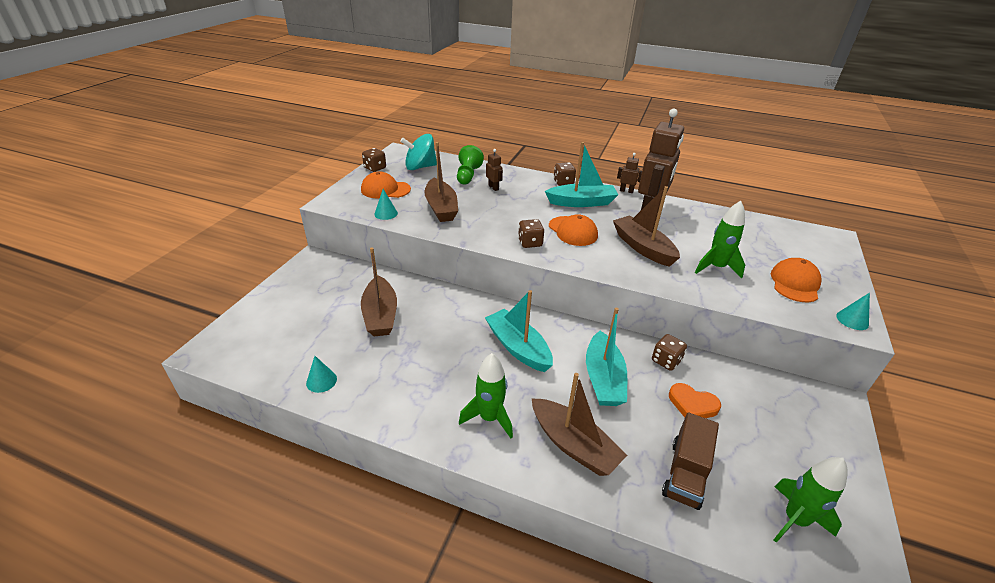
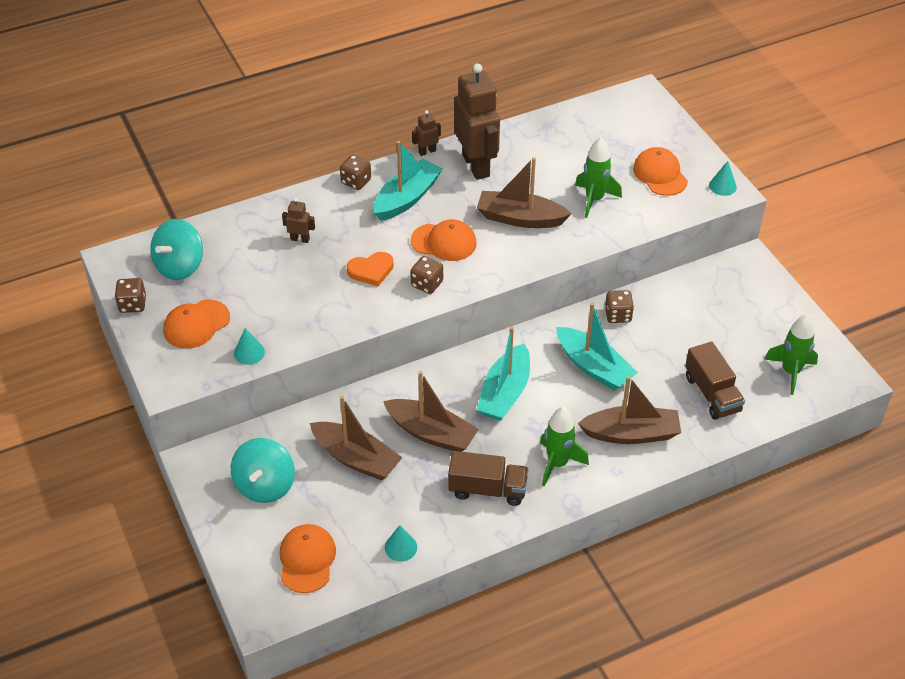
camera: 45 degrees left, 10 degrees up
brown boat [424,142,458,222] -> brown boat moved to [383,371,479,452]
green pawn [457,145,484,184] -> none
turquoise boat [485,290,553,372] -> turquoise boat turned 75 degrees counterclockwise [477,326,530,421]
orange heart [669,383,721,418] -> orange heart moved to [347,252,394,286]
none -> turquoise spinning top [231,438,295,503]
none -> orange cap [280,524,336,593]
none -> brown truck [448,451,528,506]

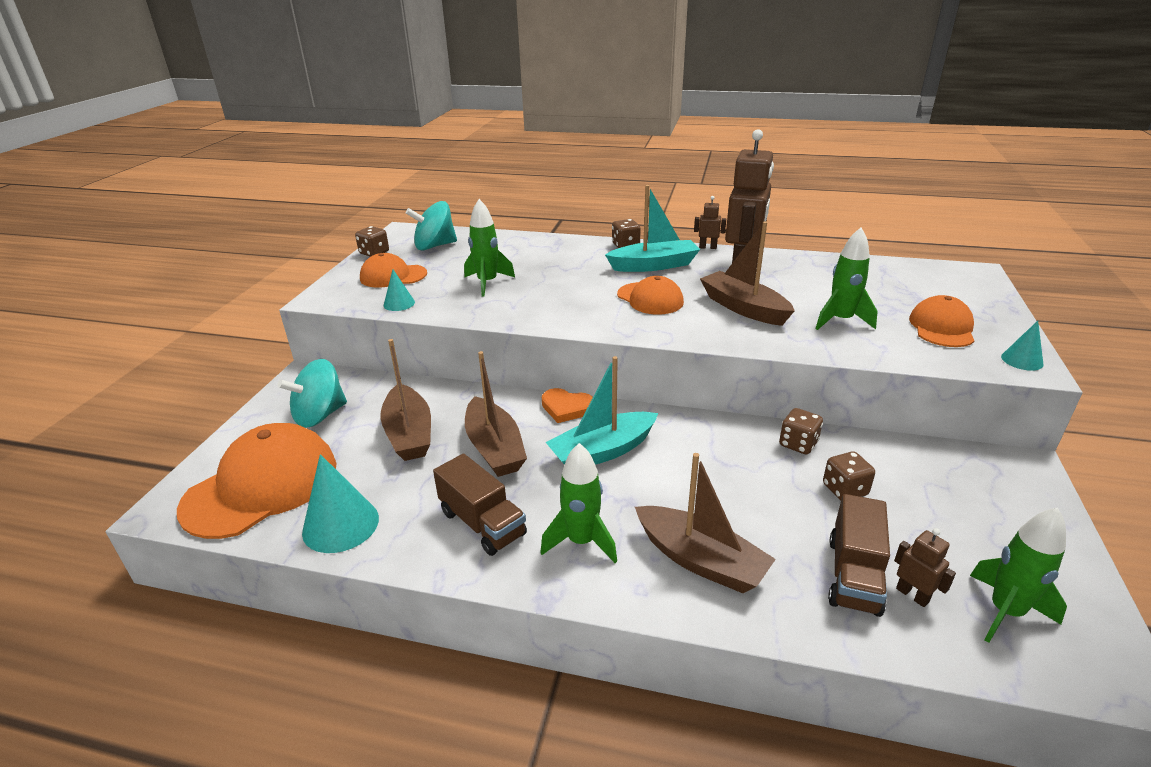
camera: 40 degrees right, 15 degrees down
orange cap [280,524,336,593] -> orange cap [177,423,337,539], size x1.72
brown robot [282,198,315,243] -> brown robot moved to [894,528,956,607]
orange heart [347,252,394,286] -> orange heart moved to [542,388,593,423]
turquoise cone [385,525,417,561] -> turquoise cone [302,454,379,553], size x1.80
brown dice [410,256,443,294] -> brown dice moved to [823,452,875,500]
turquoise boat [556,303,638,391] -> none
none -> green rocket [464,199,515,297]

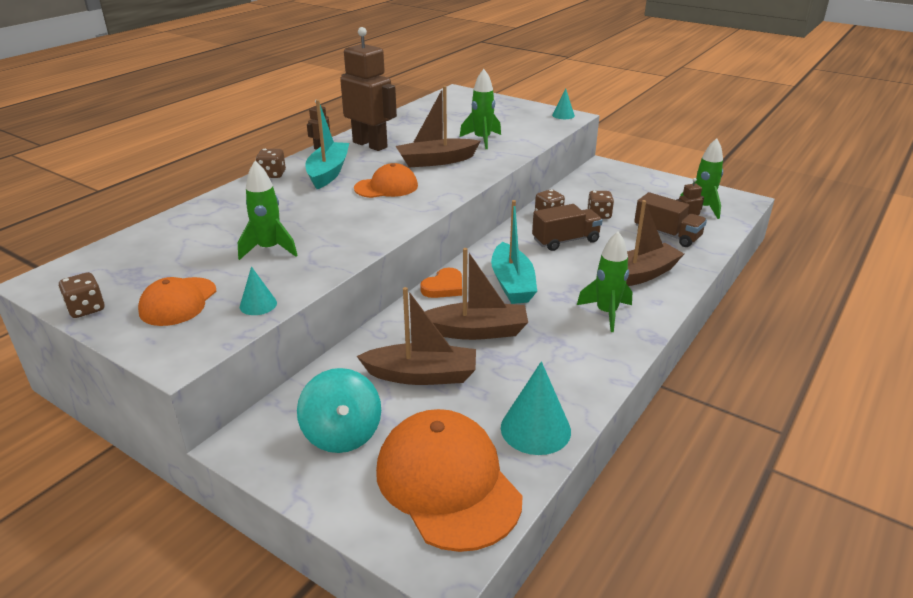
camera: 70 degrees left, 0 degrees up
turquoise spinning top [406,201,457,251] -> none
brown truck [433,454,527,556] -> brown truck moved to [532,204,603,251]
orange cap [909,295,974,347] -> none

